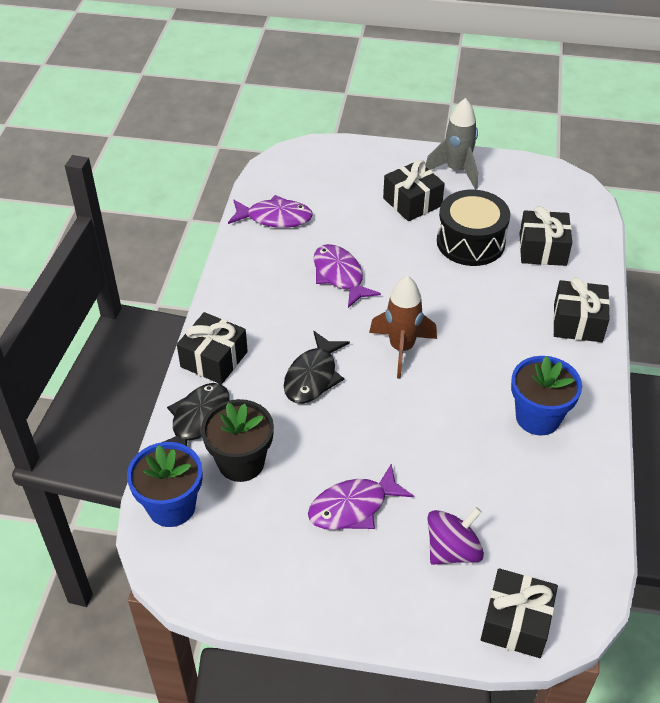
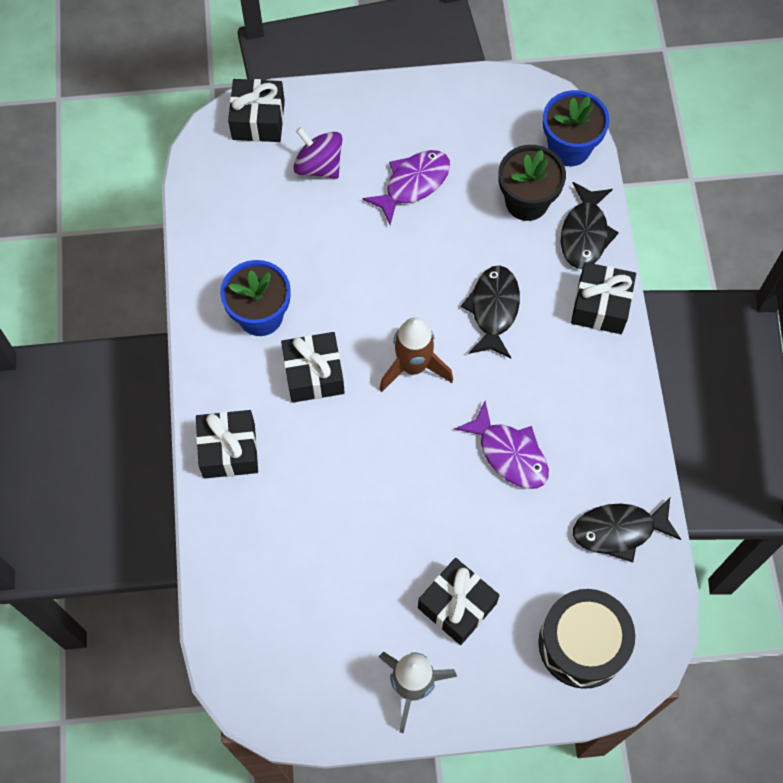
camera: 165 degrees right, 20 degrees up
purple fish [228,195,313,228] -> black fish [573,498,682,563]
purple spinning top [427,507,484,565] -> purple spinning top turned 90 degrees clockwise [293,127,343,179]
black drum [437,190,510,266] -> black drum moved to [538,589,635,689]
black gift [519,206,572,266] -> black gift moved to [281,332,345,403]

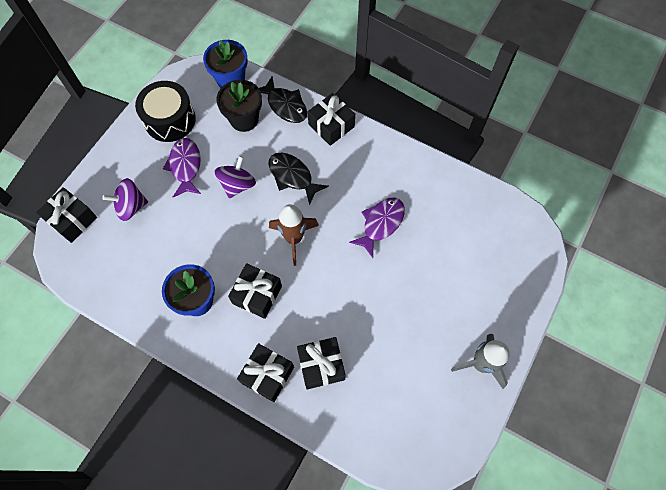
camera: 55 degrees left, 0 degrees up
black gift [418,558,500,645] -> black gift moved to [297,337,346,389]
purple fish [455,401,549,489] -> purple fish turned 45 degrees counterclockwise [349,198,405,258]
black drum [538,589,635,689] -> black drum moved to [135,81,196,142]
black fish [573,498,682,563] -> none
none -> purple spinning top [215,156,256,198]

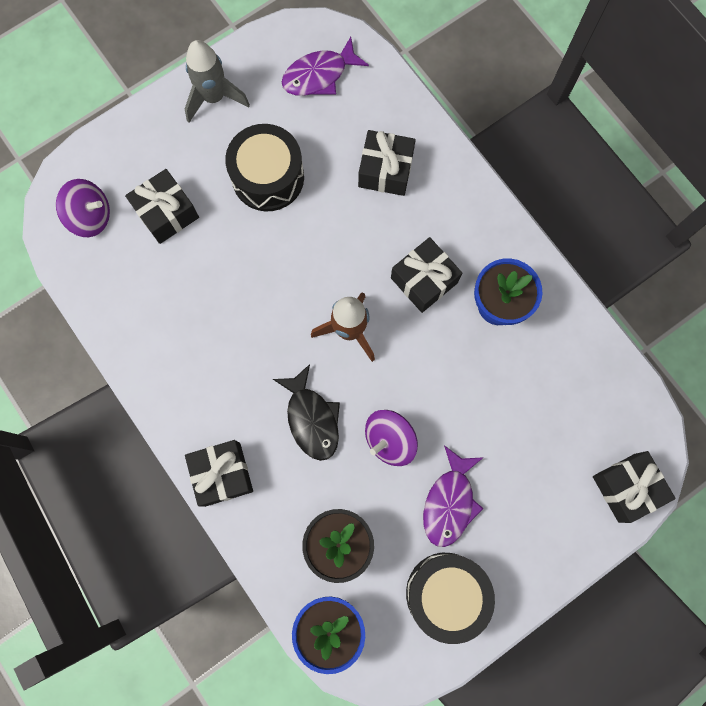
camera: 155 degrees left, 10 degrees up
purple spinning top [102,178,148,221] -> purple spinning top moved to [56,179,110,237]
black gift [237,343,294,402] -> black gift moved to [125,169,199,244]
black fish [259,76,307,123] -> none
purple fish [349,198,405,258] -> purple fish moved to [282,37,369,96]
none -> black drum [225,124,304,211]

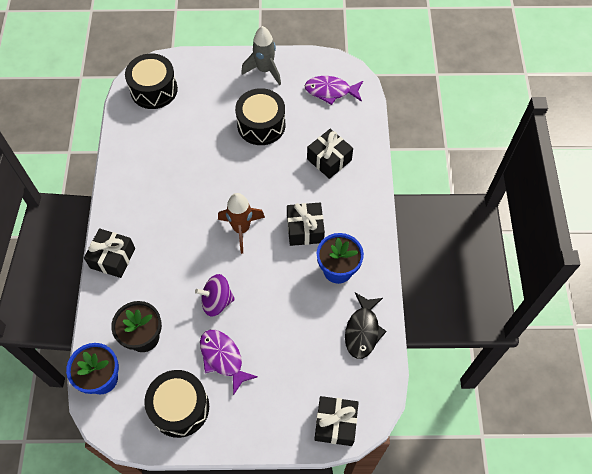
camera: 35 degrees right, 15 degrees down
purple spinning top [56,179,110,237] -> black drum [125,54,178,109]
black gift [125,169,199,244] -> none
black fish [273,364,340,461] -> black fish moved to [345,292,387,359]
purple fish [423,445,484,547] -> purple fish turned 90 degrees clockwise [200,330,258,395]

